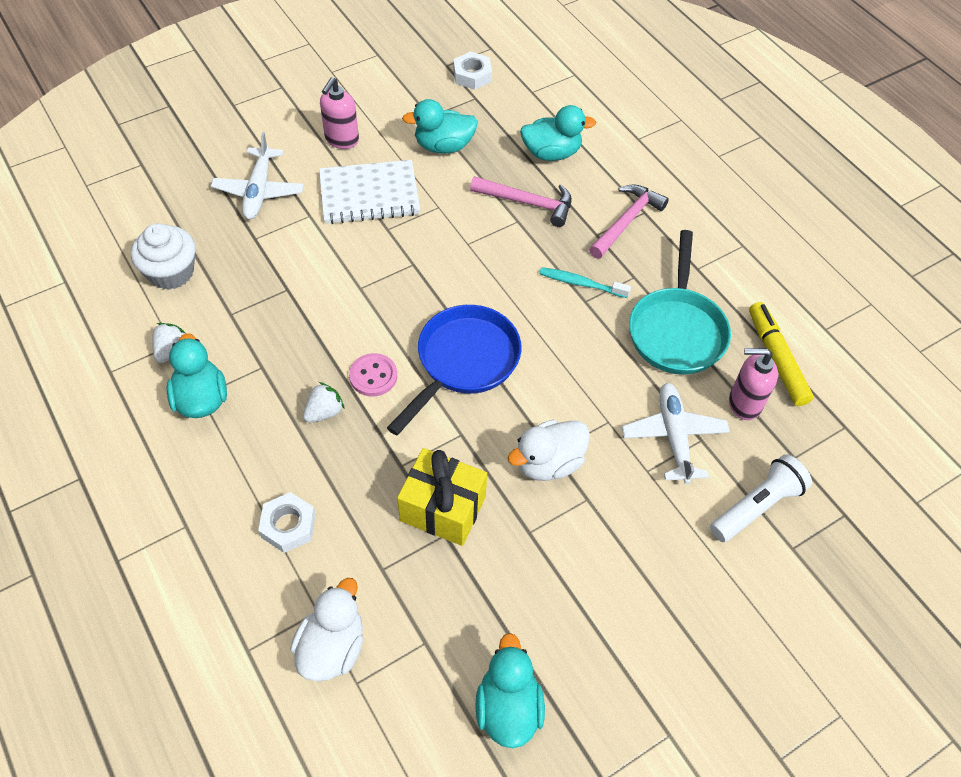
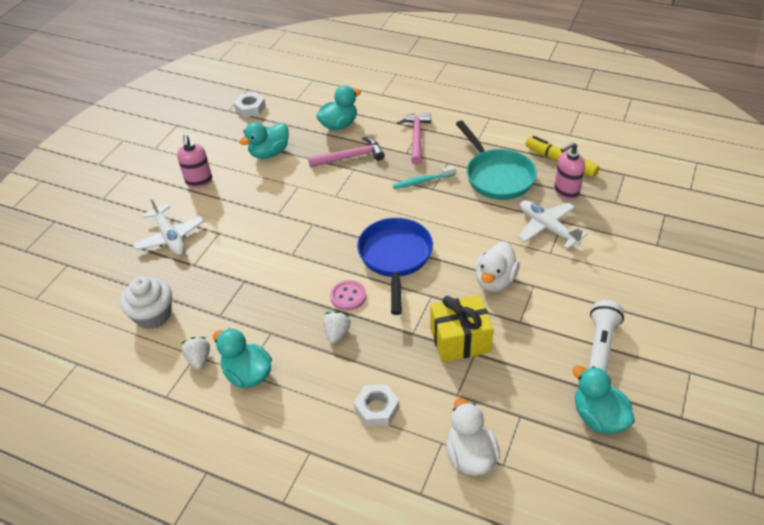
camera: 30 degrees left, 10 degrees down
white notebook [319,160,420,224] -> none
white flashlight [710,454,812,542] -> white flashlight moved to [589,300,624,373]

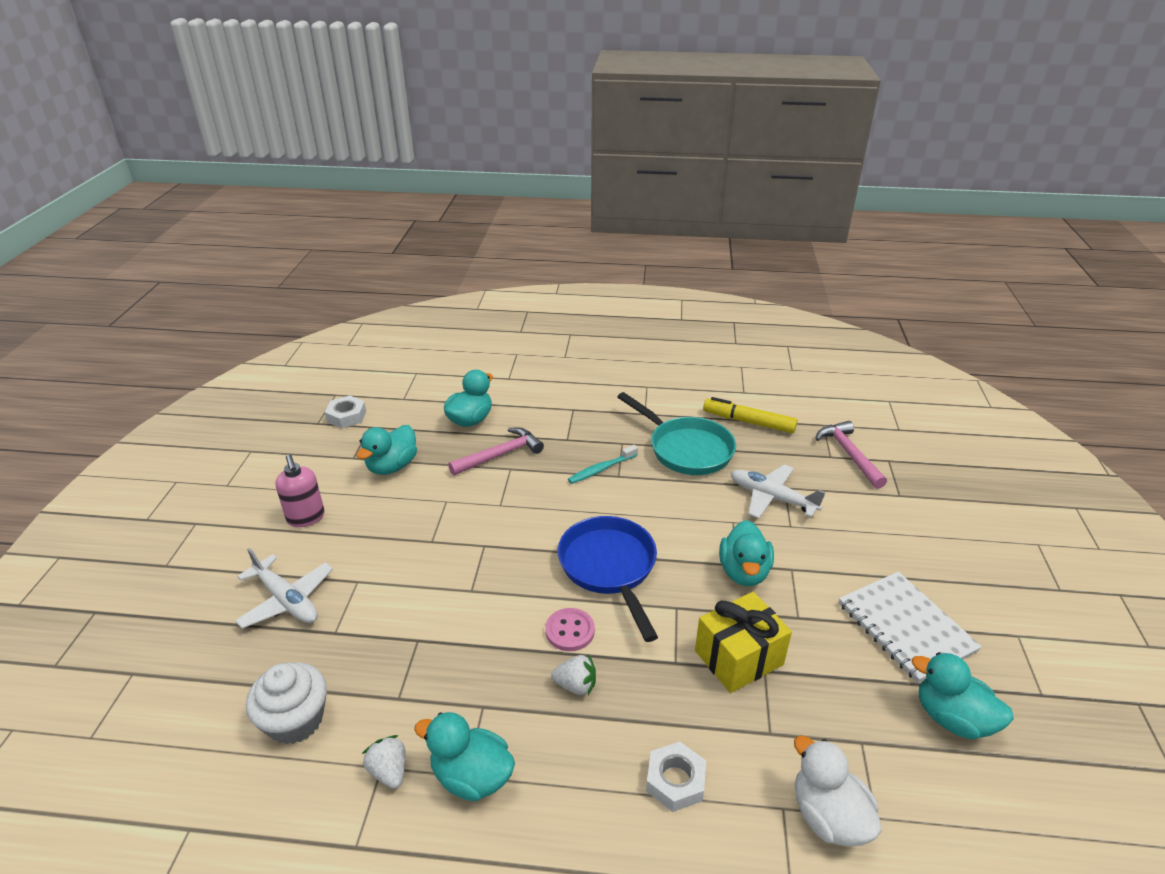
camera: 20 degrees left, 10 degrees down
white strawberry [323,311,351,343] -> white strawberry turned 105 degrees clockwise [551,655,596,695]
pink hammer [397,113,431,165] -> pink hammer moved to [816,421,887,489]
white duck [475,241,520,292] -> turquoise duck [719,520,774,586]
pink soap dispenser [554,142,585,200] -> none
white flashlight [589,300,624,373] -> white notebook [839,572,982,683]

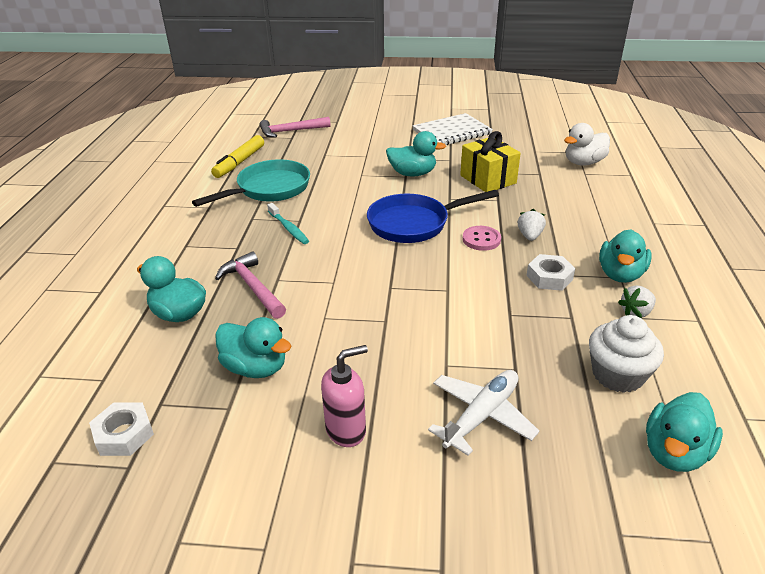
camera: 90 degrees left, 0 degrees up
white nut [646,742,706,812] -> white nut moved to [526,254,575,291]
white plane [731,464,826,519] -> none
turquoise duck [912,652,1014,739] -> turquoise duck moved to [646,392,723,472]

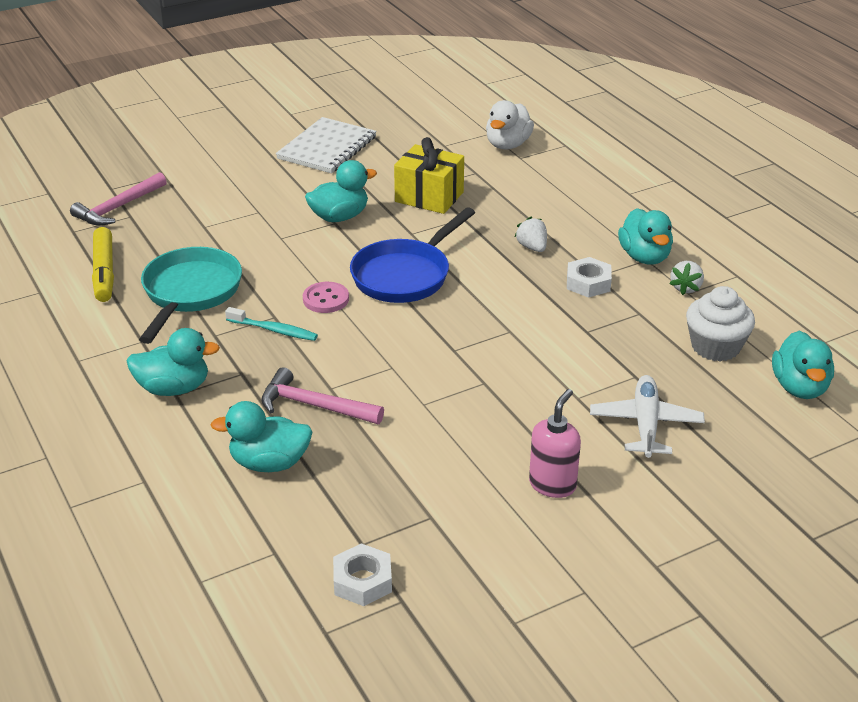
camera: 35 degrees left, 0 degrees up
turquoise duck [215,317,291,378] -> turquoise duck moved to [127,328,220,396]
pink button [462,226,501,251] -> pink button moved to [303,282,349,313]

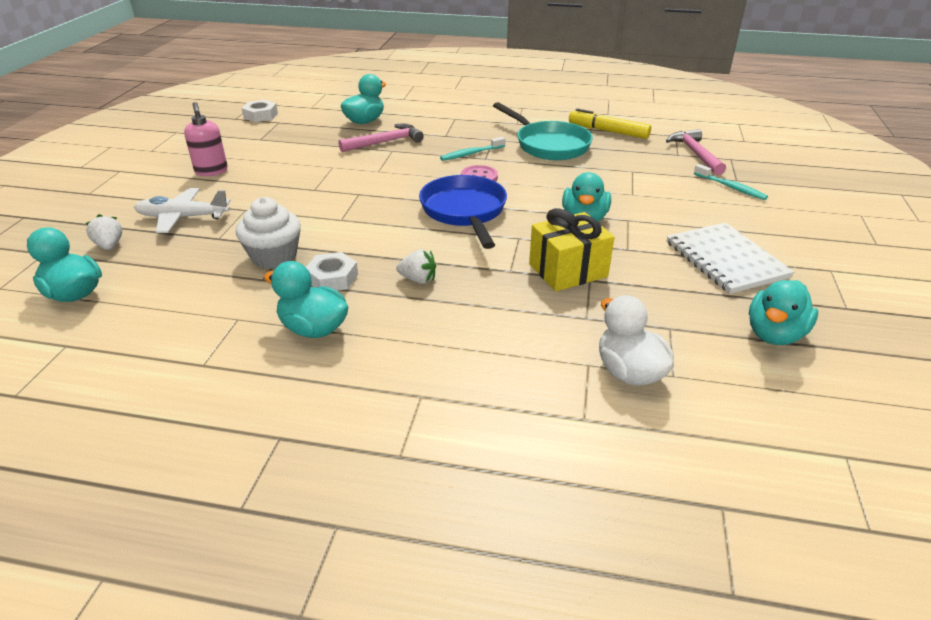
camera: 130 degrees right, 0 degrees up
turquoise duck [127,328,220,396] -> turquoise duck moved to [749,280,818,345]
white plane [590,375,705,458] -> white plane turned 135 degrees clockwise [134,188,231,233]
white strawberry [669,261,704,295] -> white strawberry moved to [85,214,122,250]
white cupcake [686,286,755,362] -> white cupcake moved to [236,197,301,269]
none -> turquoise toothbrush [694,164,768,200]

